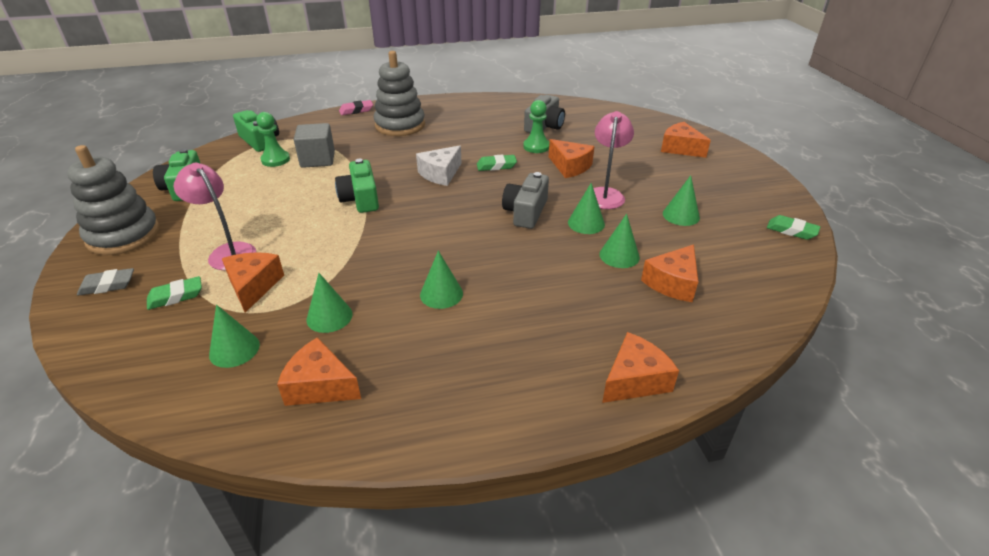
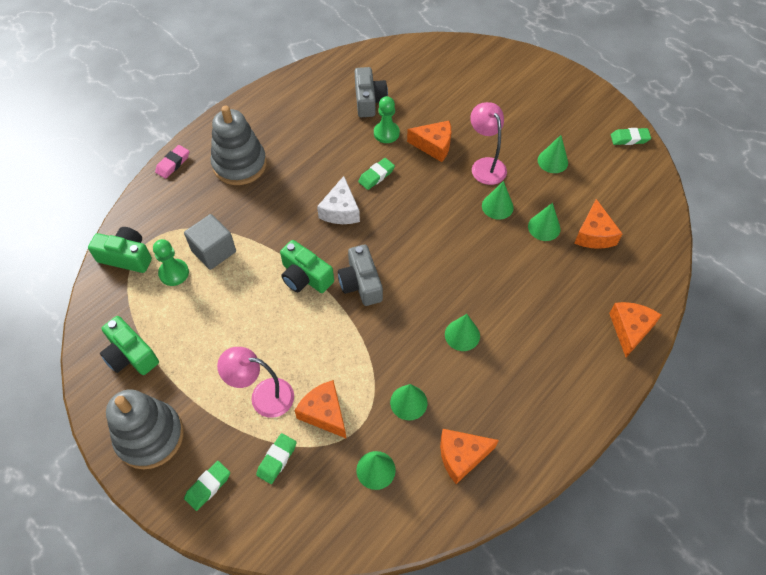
camera: 35 degrees left, 20 degrees up
grey eraser [77,268,134,296] -> green eraser [184,461,230,511]
grey camera [502,172,549,229] -> grey camera moved to [338,245,383,306]
orange cheese [661,122,711,158] -> none

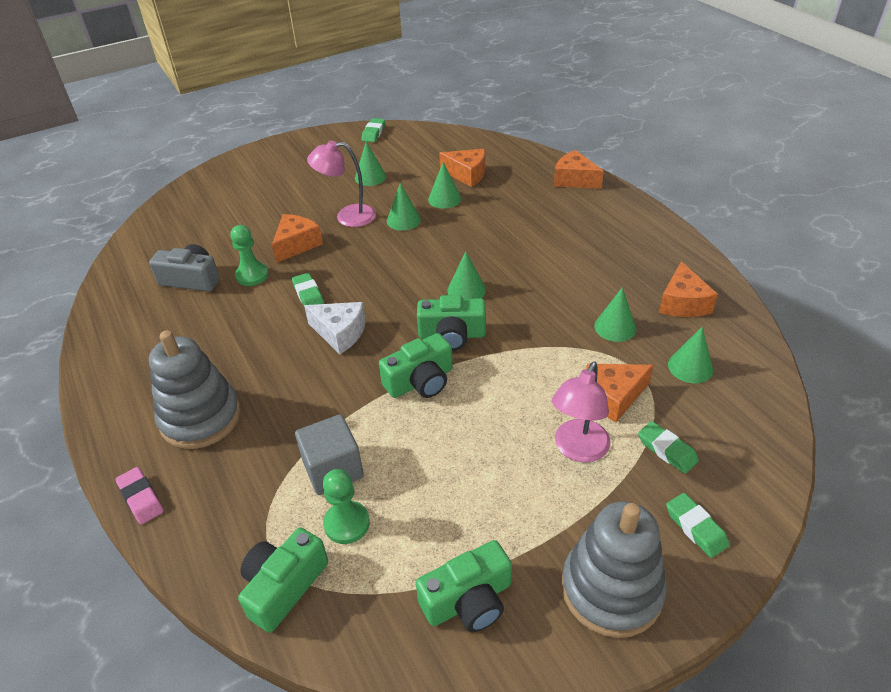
camera: 70 degrees left, 15 degrees down
grey camera [338,245,383,306] -> green camera [417,295,486,351]
green cone [445,314,480,351] -> green cone moved to [447,251,486,299]

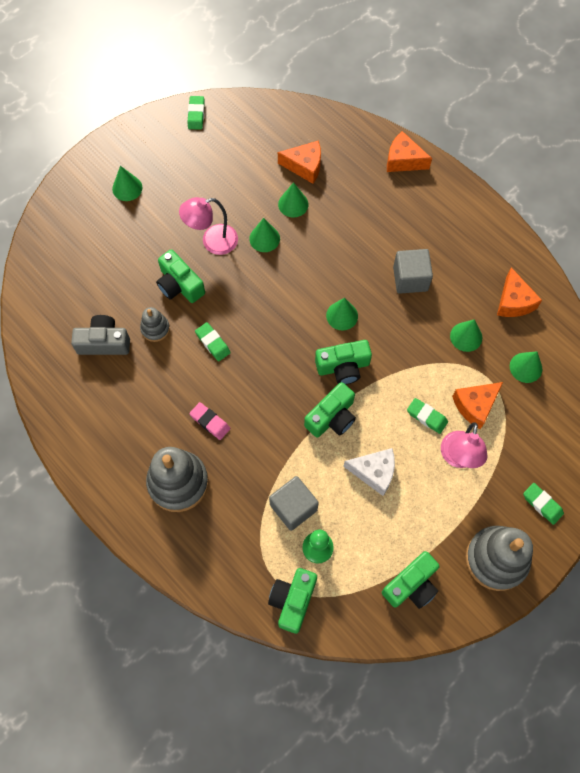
camera: 15 degrees left, 25 degrees up
pink eraser [116,467,164,524] -> pink eraser moved to [189,402,230,440]
green pawn [230,225,269,286] -> grey stacking toy [140,307,170,342]
orange cheese [272,214,323,263] -> green camera [156,249,205,303]
white cheese [304,302,366,354] -> white cheese moved to [343,448,395,496]
green cone [355,141,386,186] -> green cone moved to [112,166,143,201]
green eraser [638,421,699,474] -> green eraser moved to [407,398,448,434]
none -> grey cube [393,249,433,294]

